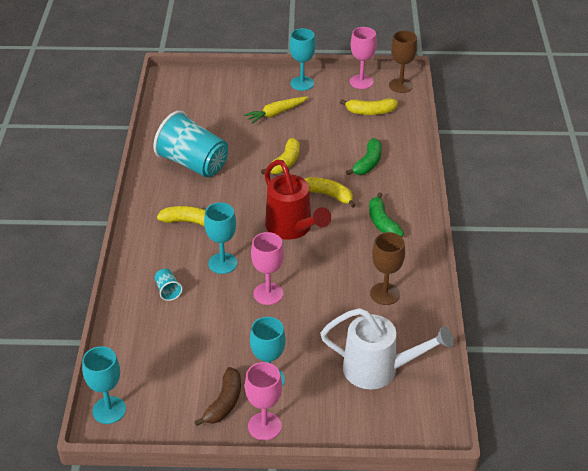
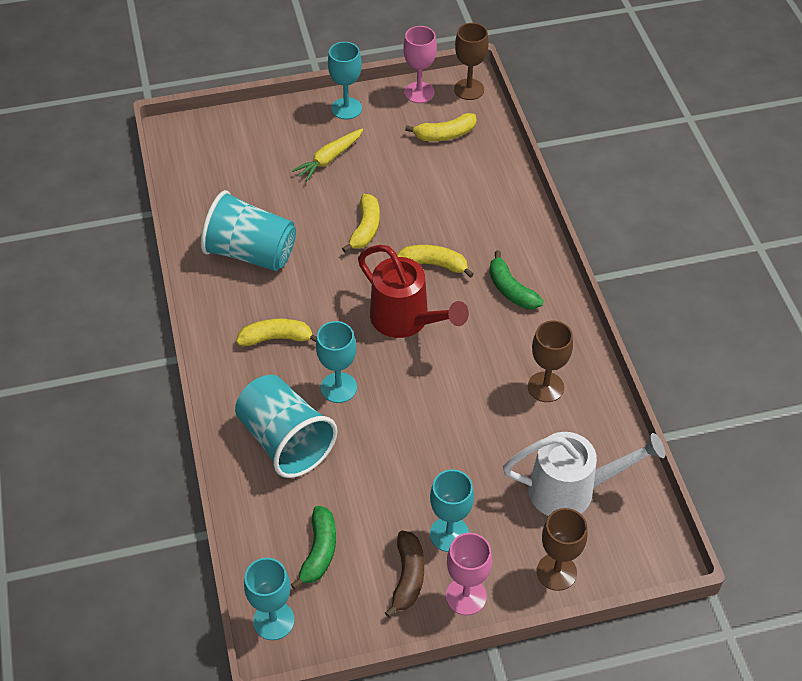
camera: 15 degrees left, 10 degrees up
turquoise cup [155,269,183,301] -> turquoise cup [235,375,337,478], size x2.49
pink goblet [251,232,284,305] -> none
green banana [346,138,382,175] -> green banana moved to [291,506,336,590]
none -> brown goblet [537,508,587,591]

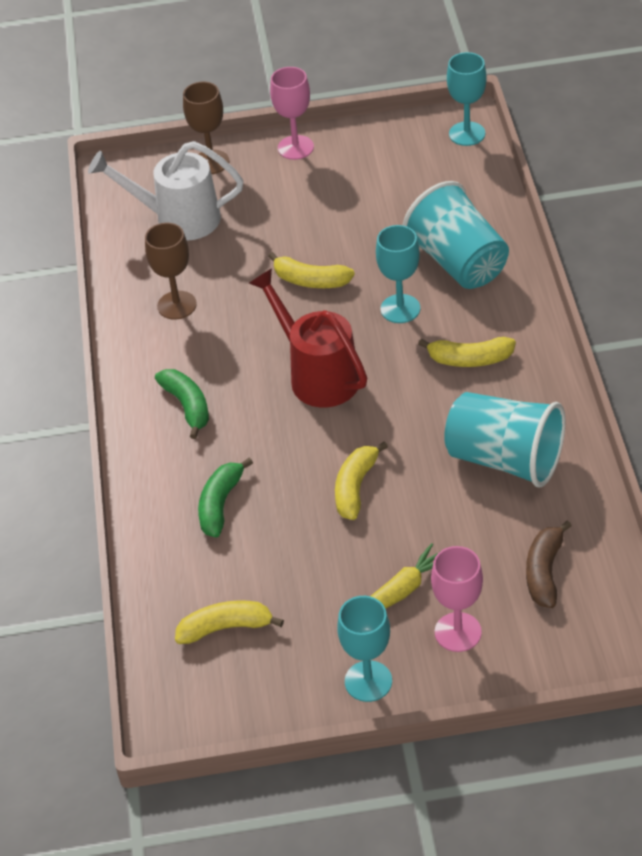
camera: 170 degrees left, 5 degrees down
green banana [291,506,336,590] -> green banana moved to [198,457,253,537]
brown banana [385,530,424,618] -> brown banana moved to [526,521,571,608]
yellow banana [397,245,474,278] -> yellow banana moved to [268,252,355,288]
pink goblet [403,26,437,103] -> pink goblet moved to [431,546,483,652]
turquoise goblet [430,470,474,552] -> none
brown goblet [454,23,488,100] -> none

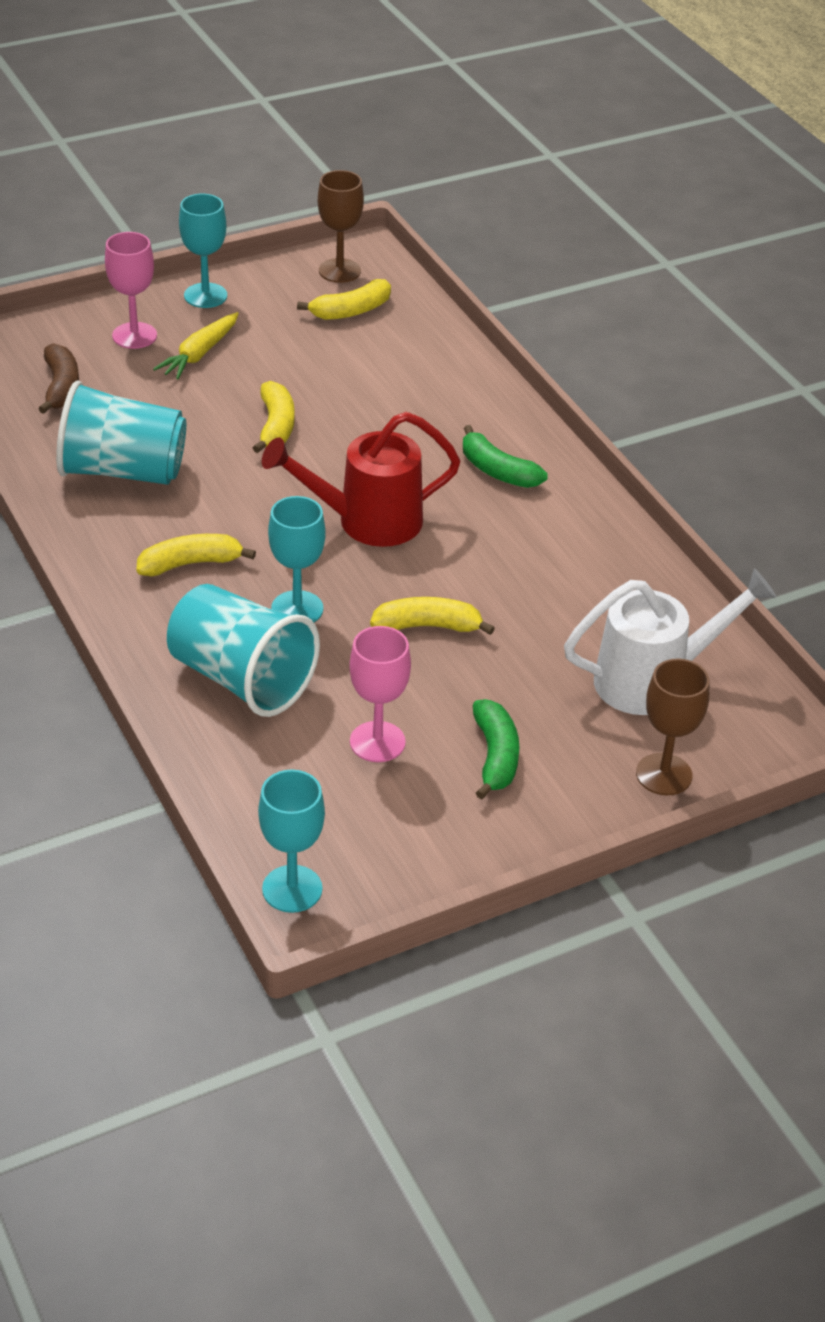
camera: 155 degrees right, 5 degrees down
brown goblet [145,223,197,320] -> brown goblet moved to [318,170,364,283]
green banana [198,457,253,537] -> green banana moved to [473,699,519,799]
red watering can [249,268,367,408] -> red watering can turned 135 degrees clockwise [262,412,461,547]
pink goblet [270,67,314,160] -> pink goblet moved to [349,626,411,762]

